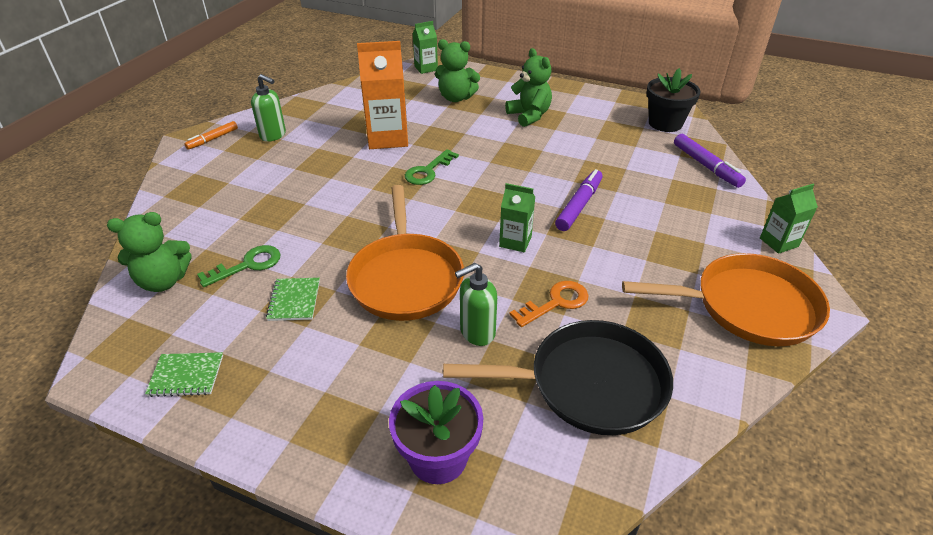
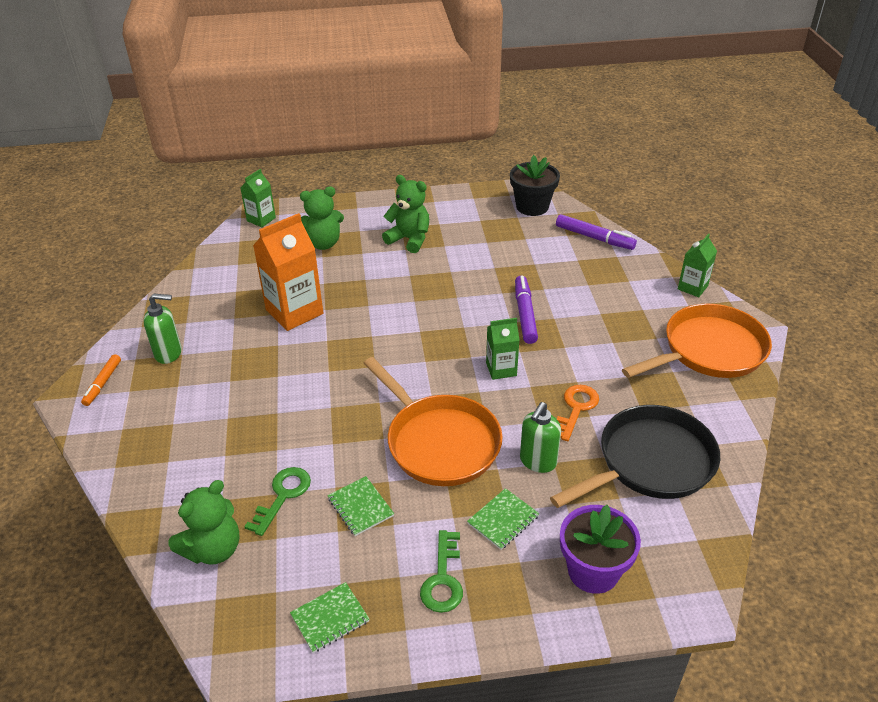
camera: 30 degrees left, 0 degrees up
green key [405,149,459,185] -> green key moved to [420,530,463,613]
none -> green notebook [467,488,540,550]

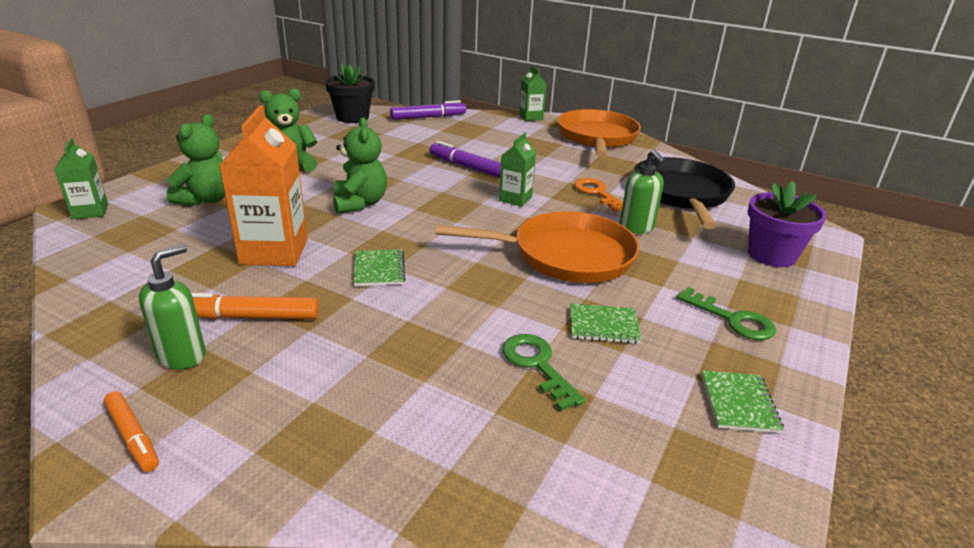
camera: 55 degrees left, 10 degrees down
green teddy bear [168,480,240,565] -> green teddy bear moved to [333,117,387,214]
green notebook [467,488,540,550] -> green notebook moved to [354,249,405,286]
none -> orange marker [191,293,319,319]

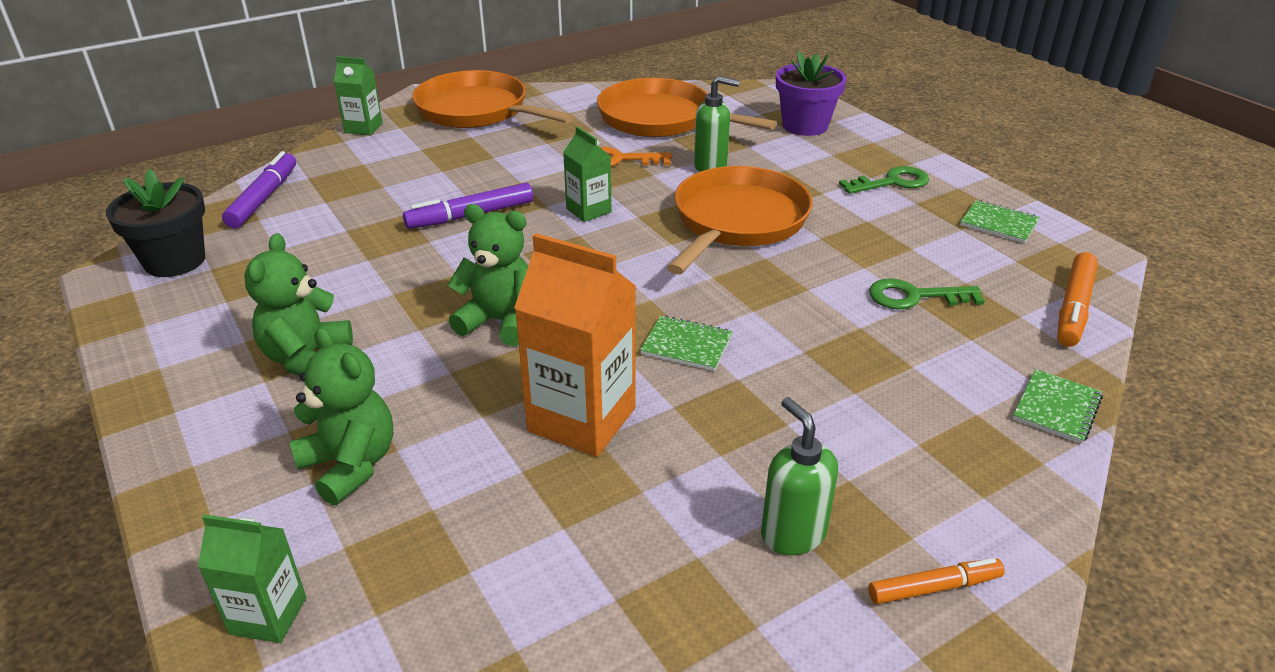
camera: 60 degrees left, 5 degrees up
orange marker [191,293,319,319] -> orange marker moved to [1057,252,1098,347]
green notebook [570,303,642,344] -> green notebook moved to [1013,369,1103,444]
black pan [633,157,735,229] -> orange pan [597,78,777,137]

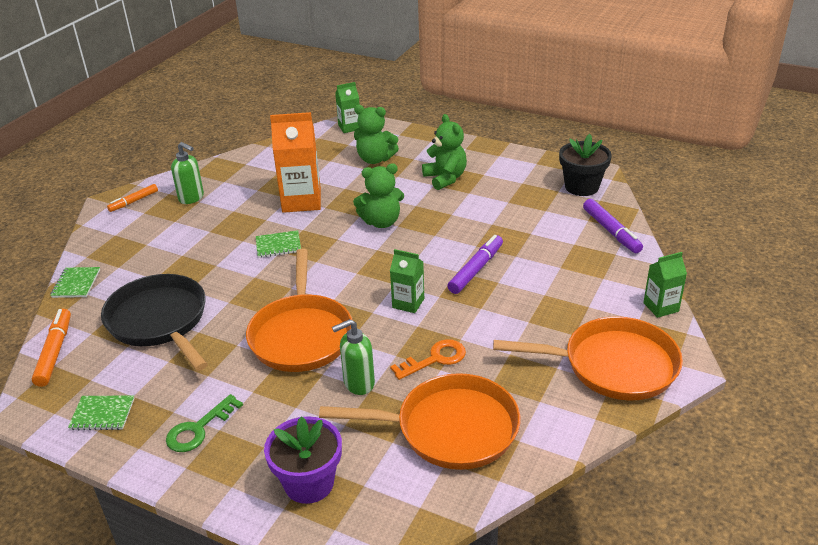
camera: 150 degrees right, 0 degrees up
green key [869,278,985,309] -> black pan [101,274,208,371]

